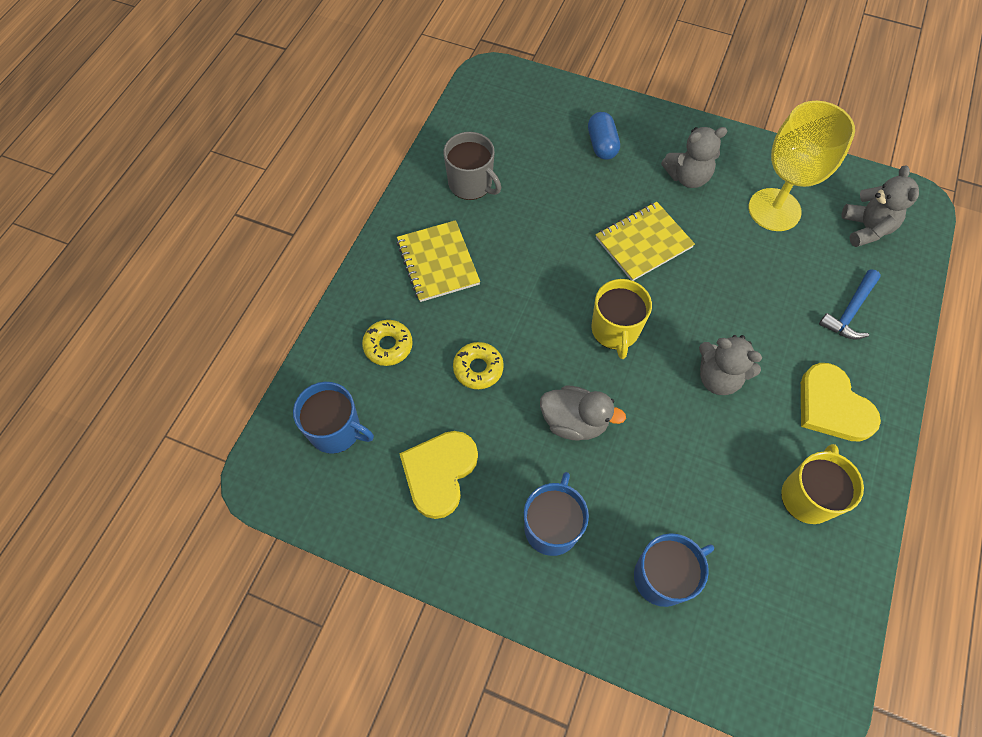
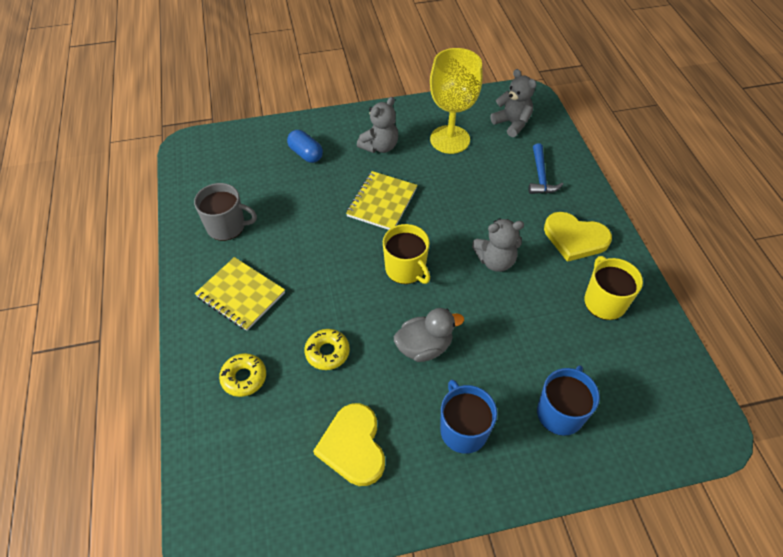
camera: 35 degrees left, 10 degrees down
blue mug [293,382,374,454] -> none

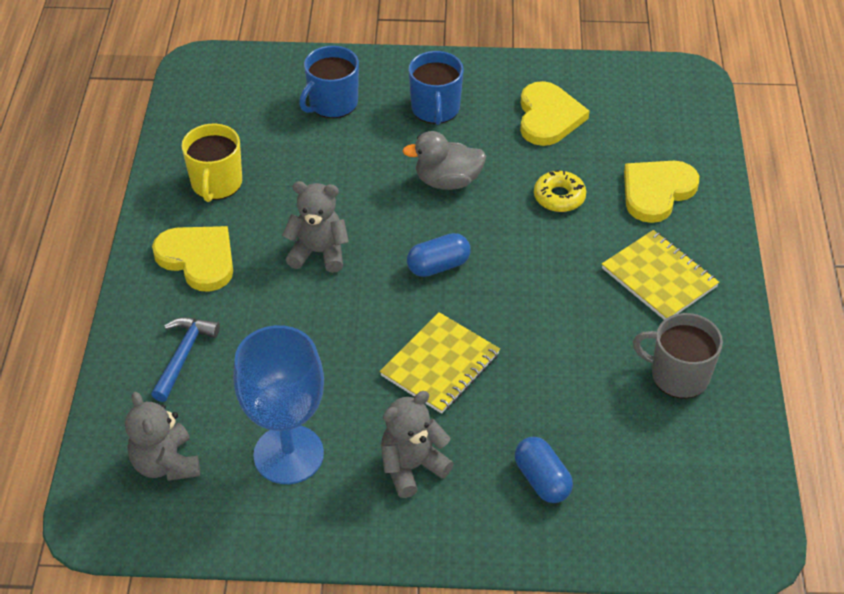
camera: 165 degrees left, 5 degrees down
yellow donut [219,353,266,397] -> yellow heart [624,161,699,223]
yellow mug [383,224,430,284] -> blue capsule [407,233,471,277]
yellow goblet [430,48,483,154] -> blue goblet [233,325,324,484]

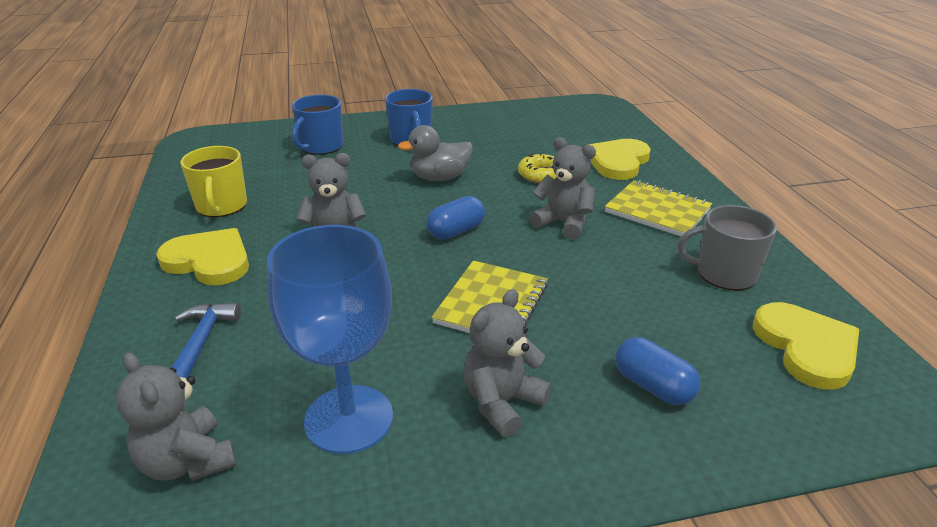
camera: 15 degrees left, 15 degrees down
yellow heart [520,81,589,146] -> yellow heart moved to [753,302,859,390]
none -> grey teddy bear [529,137,596,239]

